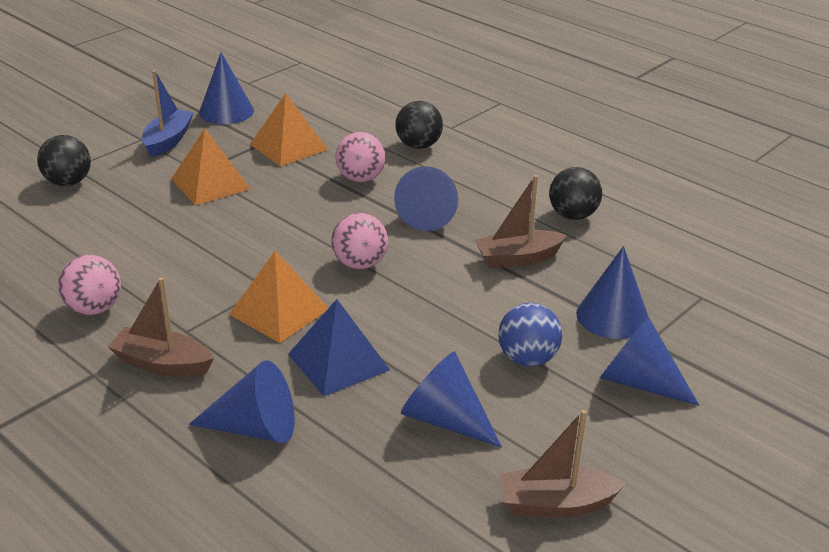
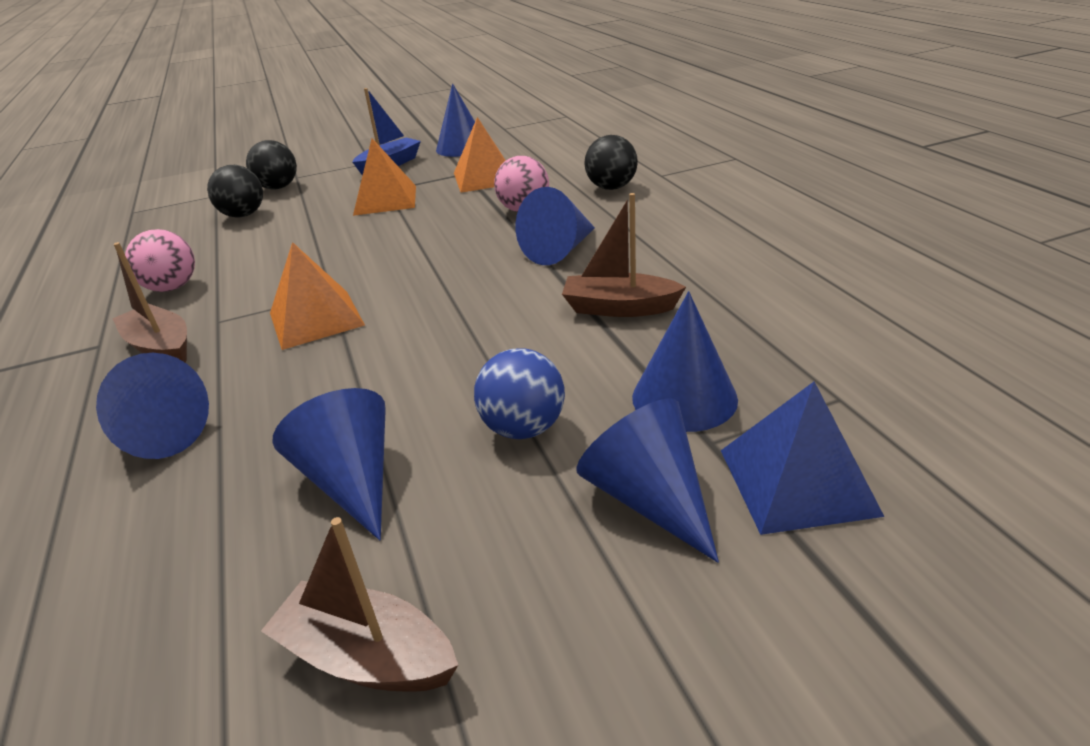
camera: 30 degrees right, 0 degrees up
blue pyramid [288,299,390,396] -> blue pyramid moved to [721,382,885,535]
pink ball [331,213,388,269] -> none
black ball [549,167,602,220] -> black ball moved to [207,165,263,218]

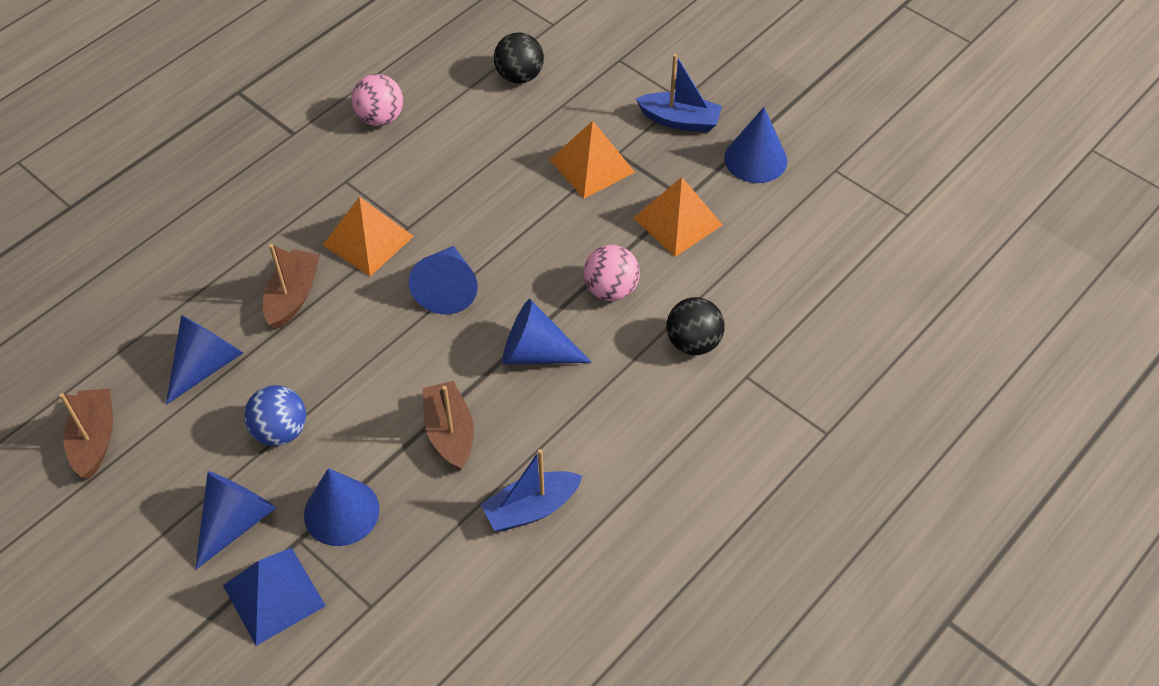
camera: 60 degrees right, 20 degrees up
blue cone [96,353,209,459] -> blue cone moved to [409,246,478,314]
brown boat [112,242,187,363] -> brown boat moved to [263,244,320,329]
black ball [246,140,297,190] -> none
none -> blue boat [481,449,582,531]

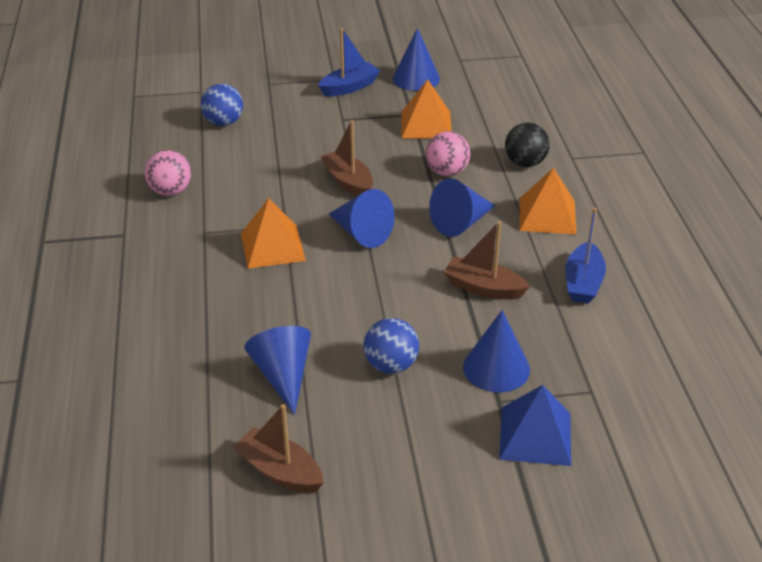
camera: 50 degrees left, 15 degrees down
blue cone [195,471,276,570] -> none
brown boat [263,244,320,329] -> brown boat moved to [320,120,373,196]
black ball [494,32,544,84] -> blue ball [201,83,243,126]
orange pyramid [550,121,635,198] -> orange pyramid moved to [519,168,576,235]

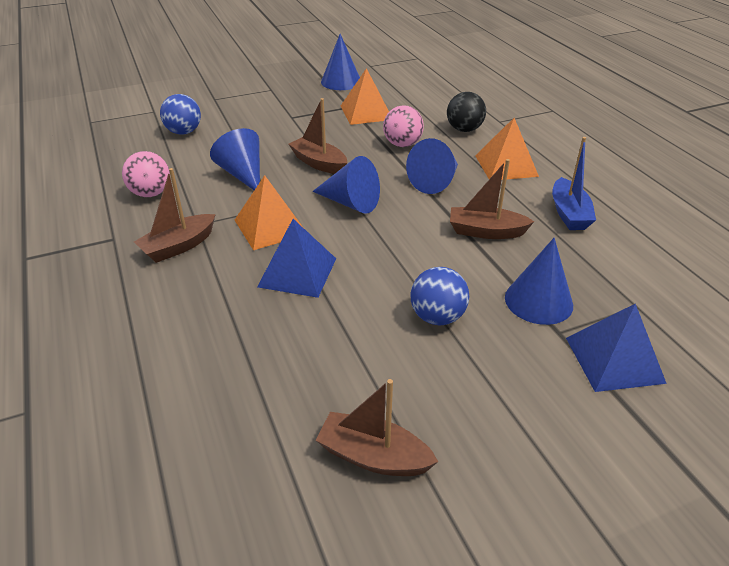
camera: 15 degrees left, 0 degrees up
blue cone [245,326,311,415] -> blue cone moved to [210,128,260,190]
blue boat [318,28,380,96] -> none
none -> brown boat [134,168,216,263]
none -> blue pyramid [257,219,336,298]

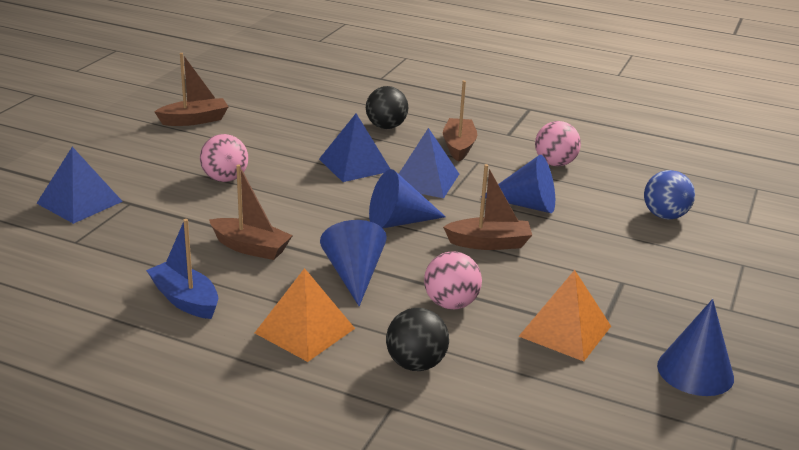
camera: 135 degrees right, 10 degrees down
orange pyramid [235,175,303,250] -> blue pyramid [399,128,459,198]
blue ball [411,267,469,325] -> pink ball [200,134,248,182]
brown boat [450,159,534,239] -> brown boat turned 60 degrees clockwise [209,165,293,260]
blue cone [505,238,573,325] -> none
none -> black ball [366,86,408,129]

